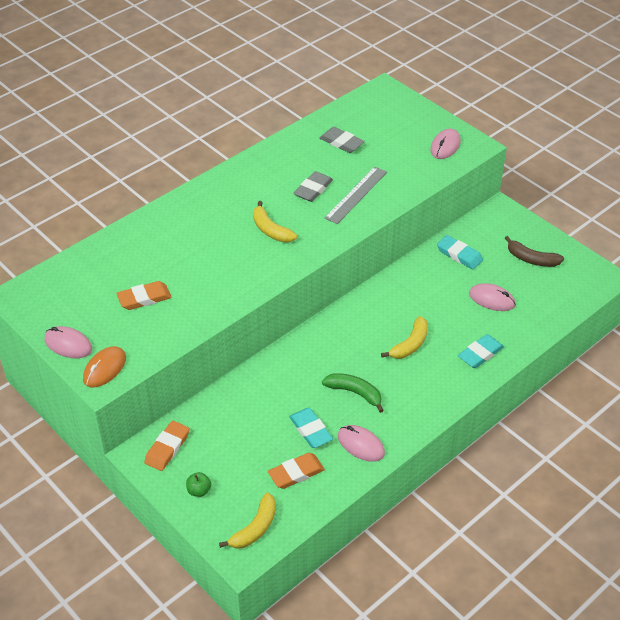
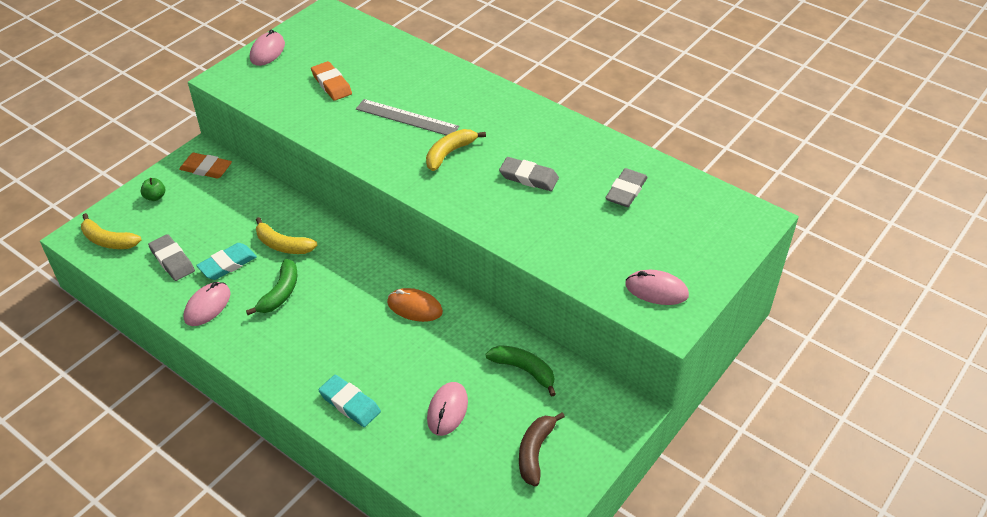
camera: 80 degrees right, 0 degrees up
orange mouse [83,346,126,387] -> orange mouse moved to [387,288,443,322]
orange eraser [268,453,325,489] -> grey eraser [148,234,195,281]
grey ruler [325,167,387,224] -> grey ruler moved to [356,99,459,135]
yellow banana [381,316,428,359] -> yellow banana moved to [256,217,317,254]
turquoise eraser [437,235,483,270] -> green banana [486,345,556,397]

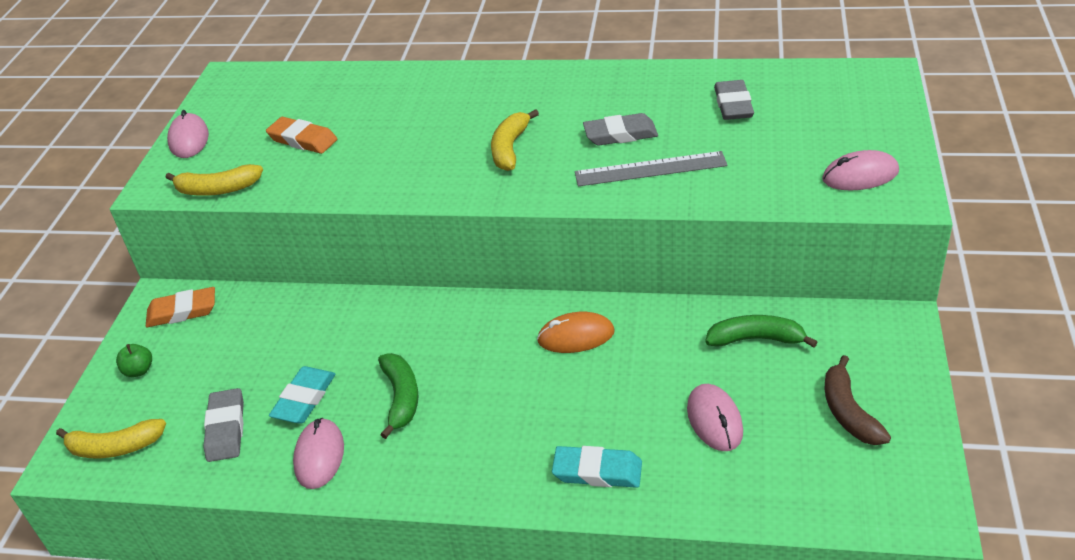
camera: 25 degrees left, 5 degrees down
grey eraser [148,234,195,281] -> grey eraser turned 60 degrees clockwise [203,388,244,462]
yellow banana [256,217,317,254] -> yellow banana moved to [166,164,263,196]
grey ruler [356,99,459,135] -> grey ruler moved to [575,151,727,186]

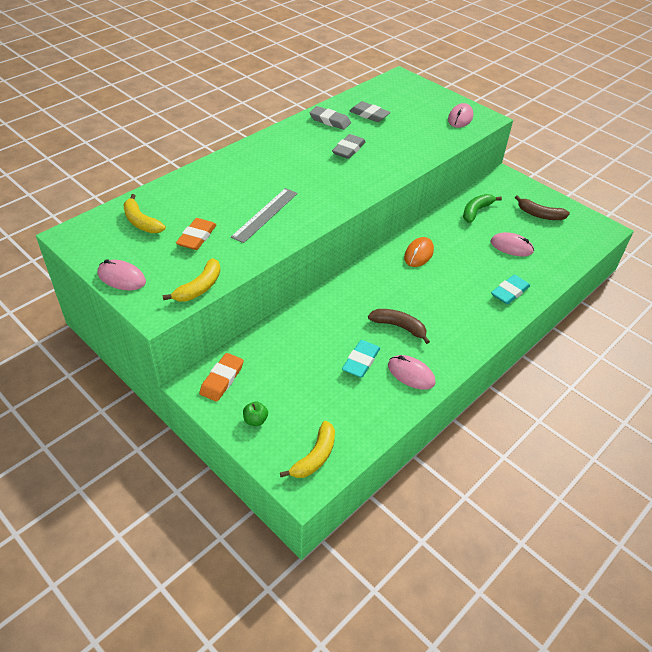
camera: 60 degrees left, 5 degrees up
grey eraser [203,388,244,462] -> grey eraser moved to [309,106,351,130]
orange eraser [266,117,337,154] -> orange eraser turned 45 degrees counterclockwise [176,218,217,250]
turquoise eraser [269,366,336,423] -> turquoise eraser turned 60 degrees clockwise [342,340,380,378]
green banana [378,353,418,439] -> brown banana [368,309,430,344]
yellow banana [491,109,539,171] -> yellow banana moved to [123,194,166,233]
grey ruler [575,151,727,186] -> grey ruler moved to [231,188,298,243]

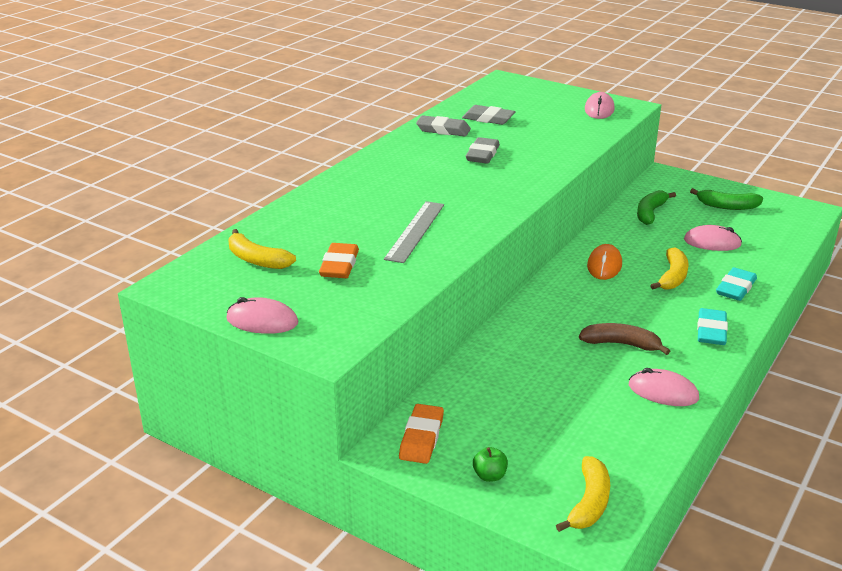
camera: 10 degrees left, 15 degrees down
yellow banana [162,258,220,301] -> yellow banana moved to [650,247,689,290]
turquoise eraser [342,340,380,378] -> turquoise eraser moved to [697,308,728,345]
brown banana [515,195,570,220] -> green banana [690,188,763,210]

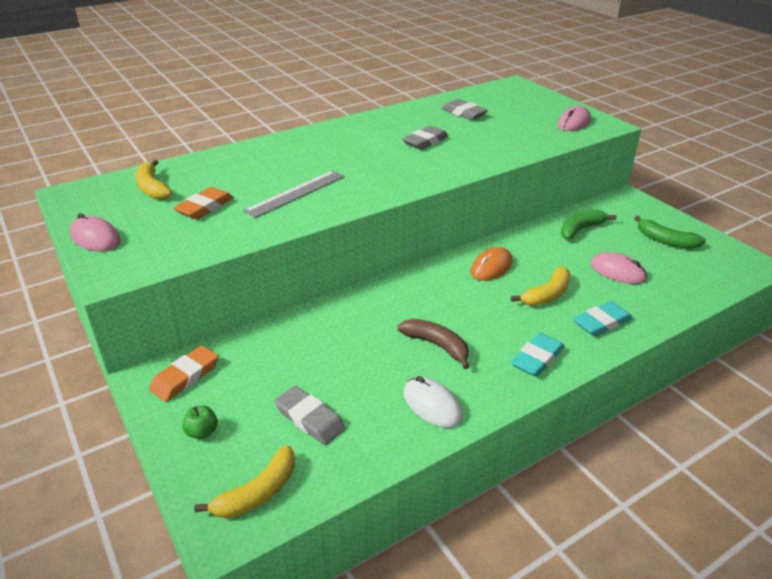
camera: 25 degrees right, 5 degrees up
grey eraser [416,115,471,136] -> grey eraser moved to [274,386,346,445]
pink mouse [629,368,699,406] -> white mouse [403,376,463,428]

